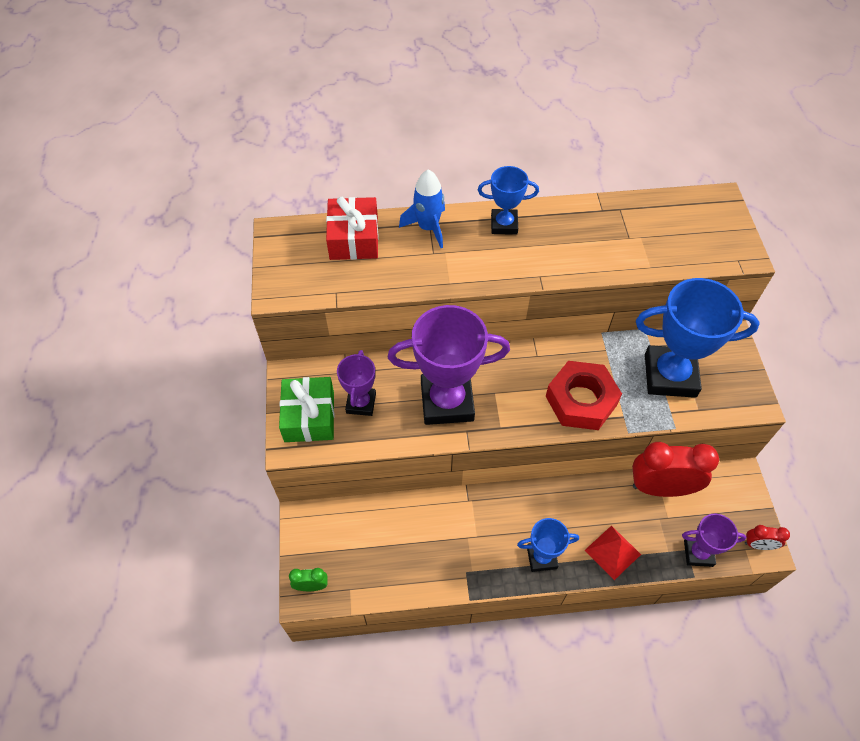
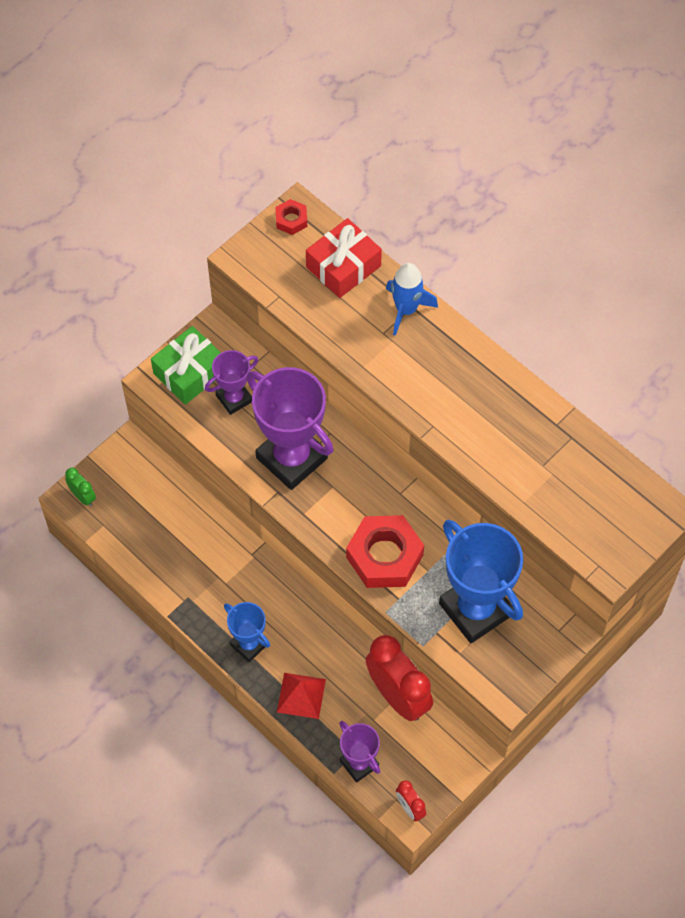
camera: 50 degrees right, 5 degrees up
blue trophy [478,166,539,235] -> none
none -> red nut [275,199,307,235]

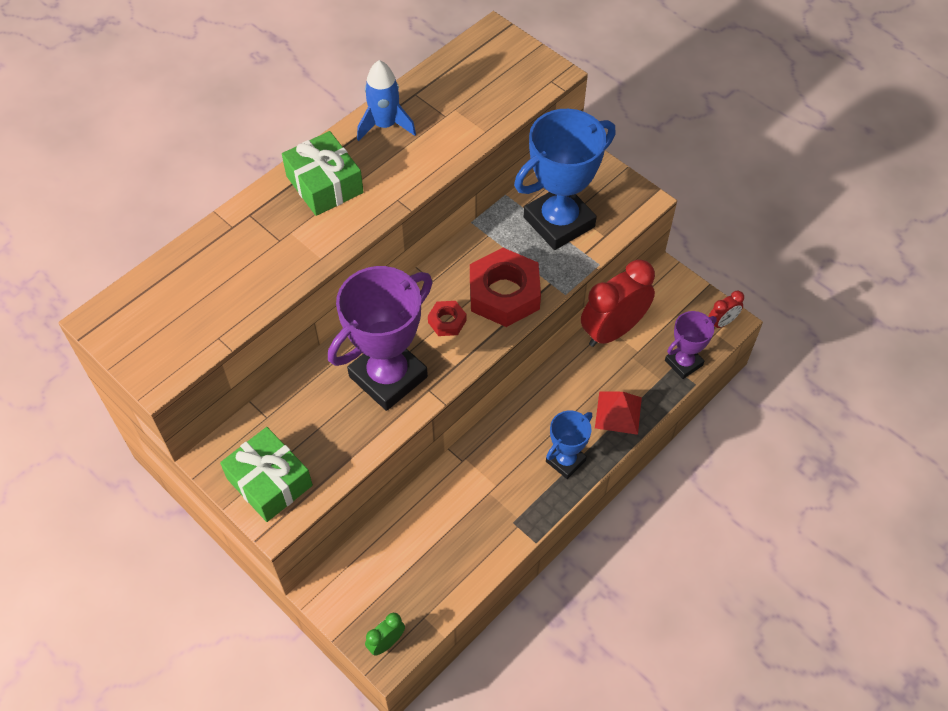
camera: 90 degrees left, 5 degrees down
purple trophy [205,350,258,415] -> none
red nut [275,199,307,235] -> red nut moved to [428,301,466,336]
red gift [306,218,382,298] -> none
blue rocket [386,263,438,336] -> blue rocket moved to [357,60,416,141]
none -> green gift [282,131,364,216]

